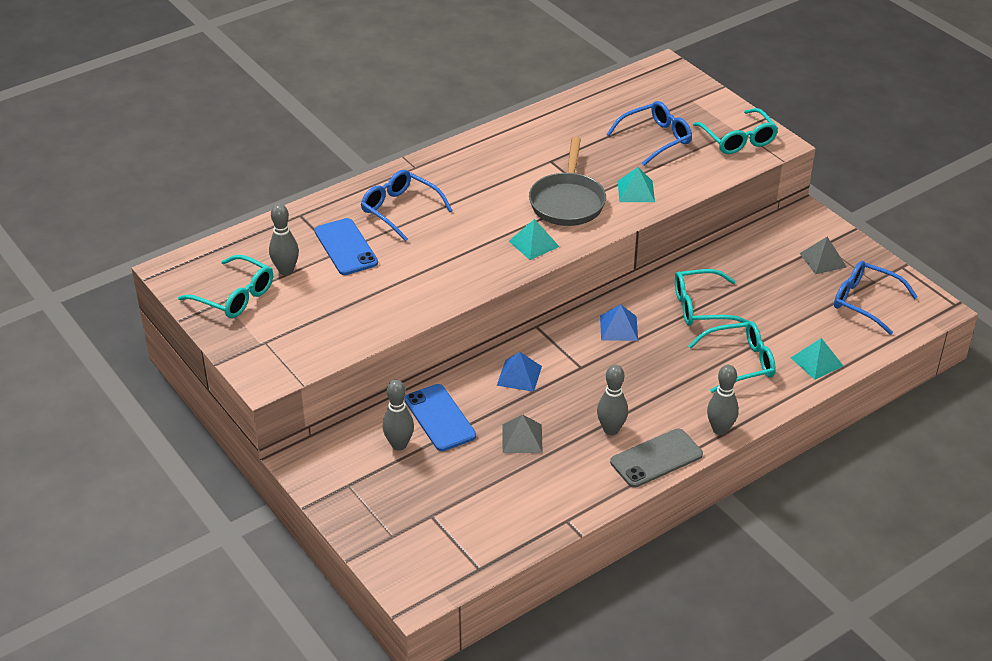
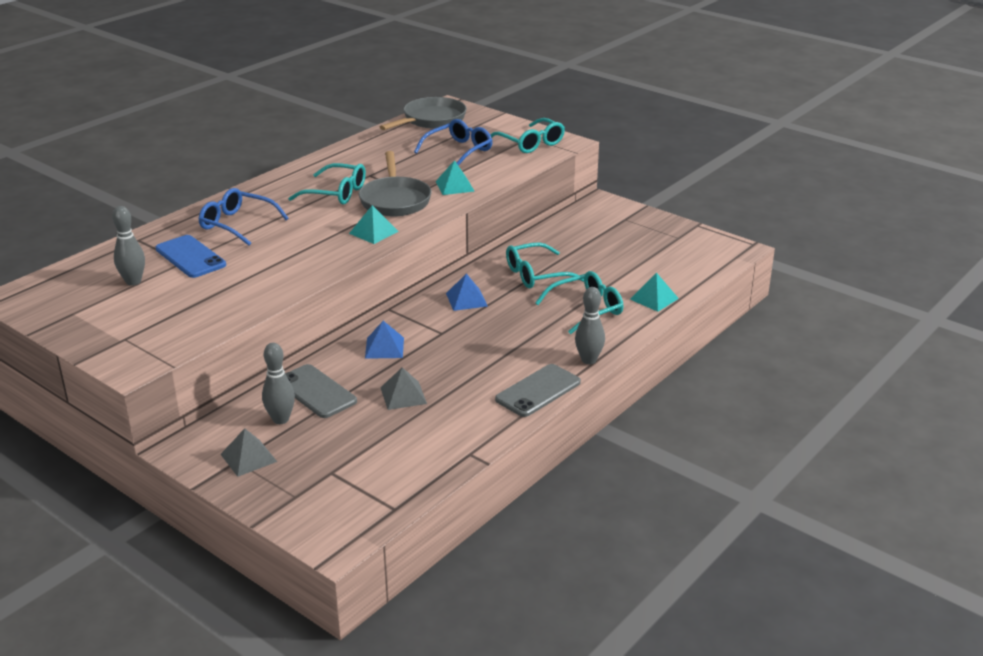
camera: 15 degrees left, 10 degrees down
turquoise glasses [178,255,273,318] -> turquoise glasses moved to [288,163,366,204]
blue phone [404,384,476,451] -> grey phone [285,364,357,418]
grey bowling pin [597,365,628,435] -> none
grey pyramid [800,237,847,275] -> grey pyramid moved to [220,428,277,477]
blue glasses [834,261,918,335] -> none
none -> grey pan [380,97,467,130]

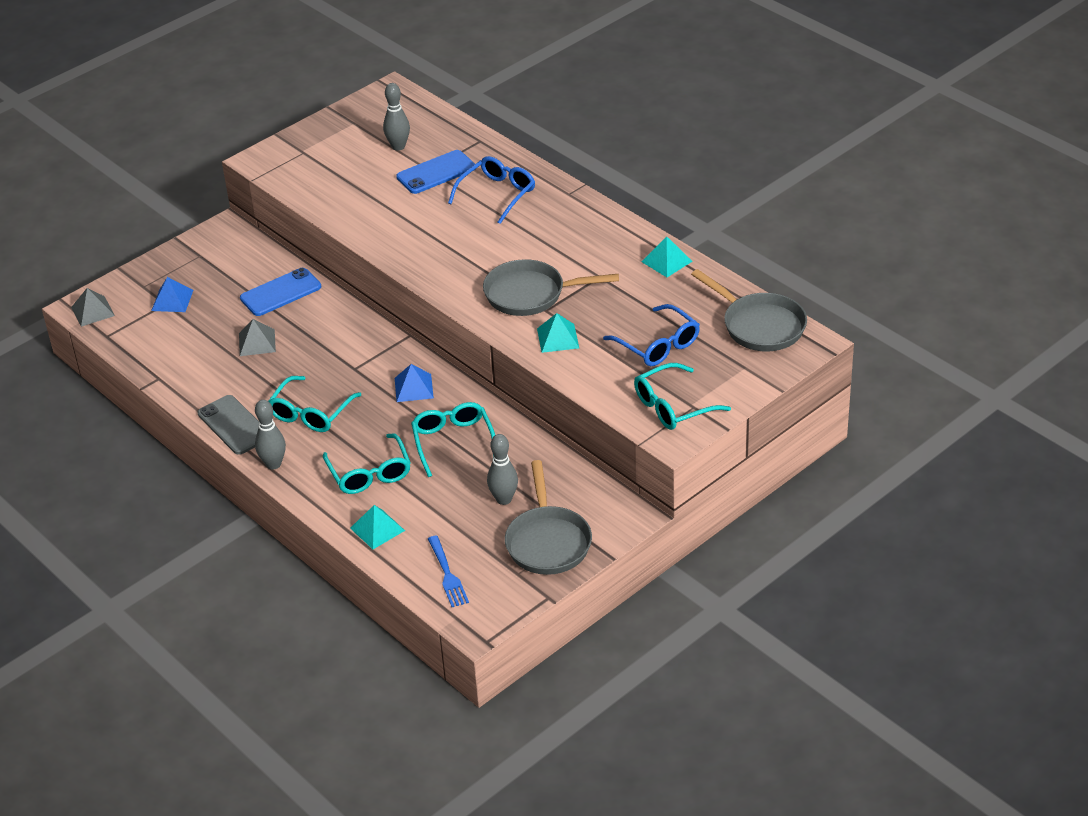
camera: 100 degrees right, 10 degrees up
grey pyramid [220,428,277,477] -> grey pyramid moved to [71,288,115,327]
grey bowling pin [262,343,295,424] -> grey bowling pin moved to [487,434,518,505]
grey phone [285,364,357,418] -> blue phone [240,268,321,316]
turquoise glasses [288,163,366,204] -> turquoise glasses moved to [268,376,361,432]
turquoise pyramid [349,205,399,244] -> turquoise pyramid moved to [641,237,693,277]
blue pyramid [365,321,404,359] -> blue pyramid moved to [151,277,193,312]
none -> blue fork [428,536,469,607]
none -> grey pan [505,460,592,575]

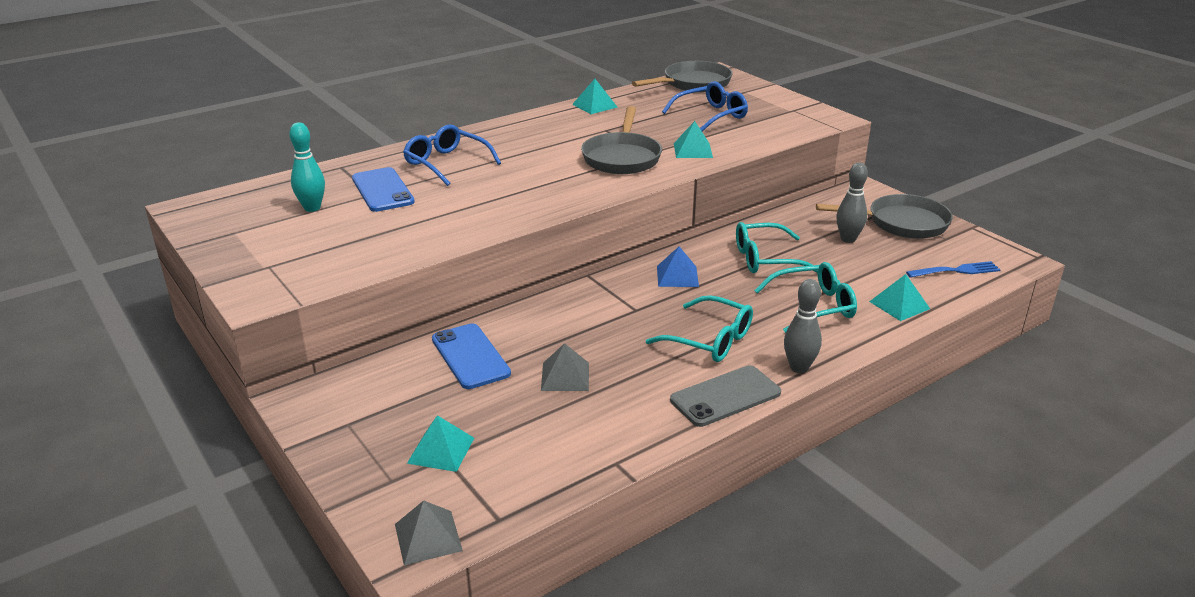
camera: 85 degrees left, 10 degrees down
blue pyramid [151,277,193,312] -> turquoise pyramid [407,415,474,472]
grey bowling pin [383,83,410,151] -> turquoise bowling pin [289,122,325,212]
turquoise glasses [634,363,731,430] -> none

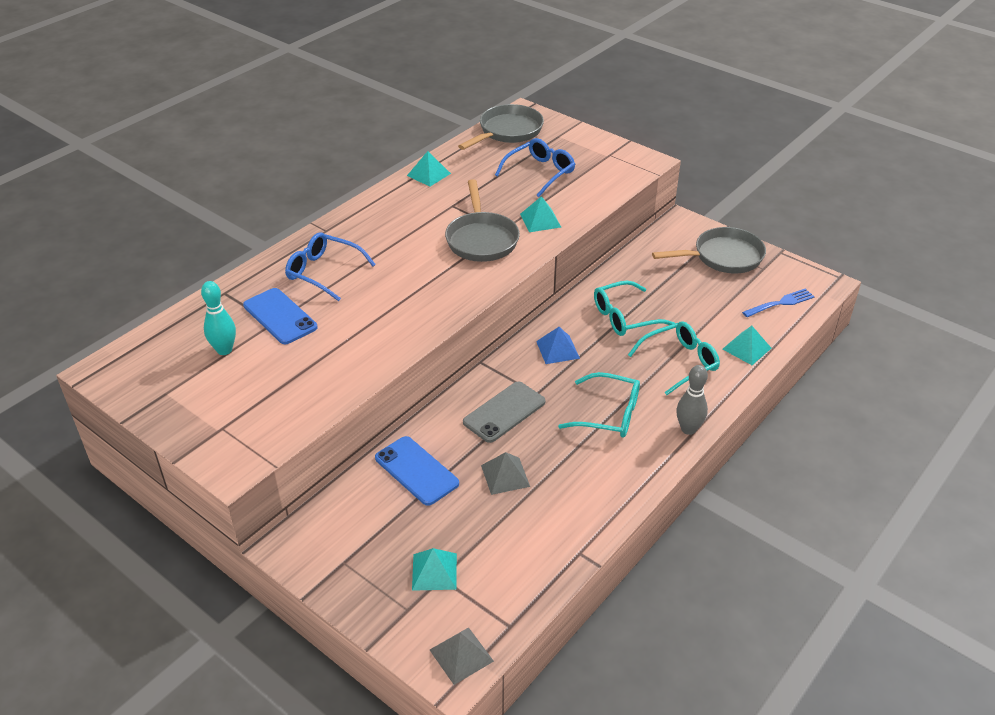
camera: 15 degrees left, 10 degrees up
grey phone [670,365,781,427] -> grey phone moved to [463,381,545,443]
grey bowling pin [836,162,868,243] -> none

